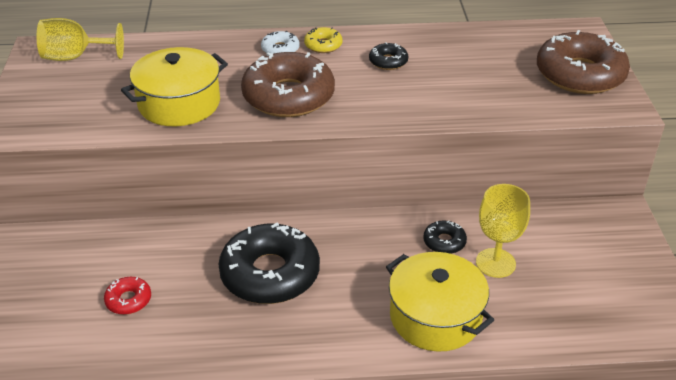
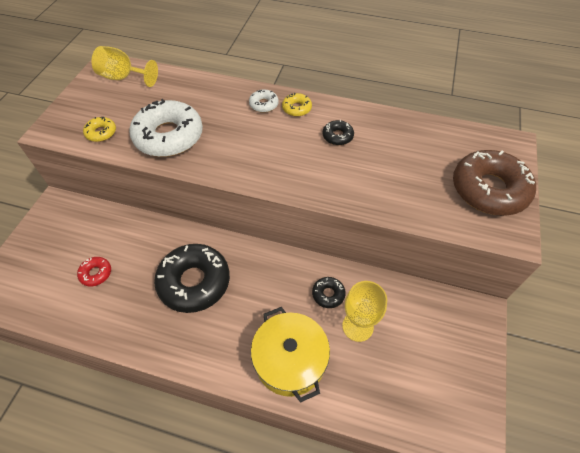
camera: 20 degrees right, 15 degrees up
yellow pot [121,47,228,126] -> white donut [129,99,203,157]
brown donut [241,52,335,117] -> none
none -> yellow donut [83,117,116,142]

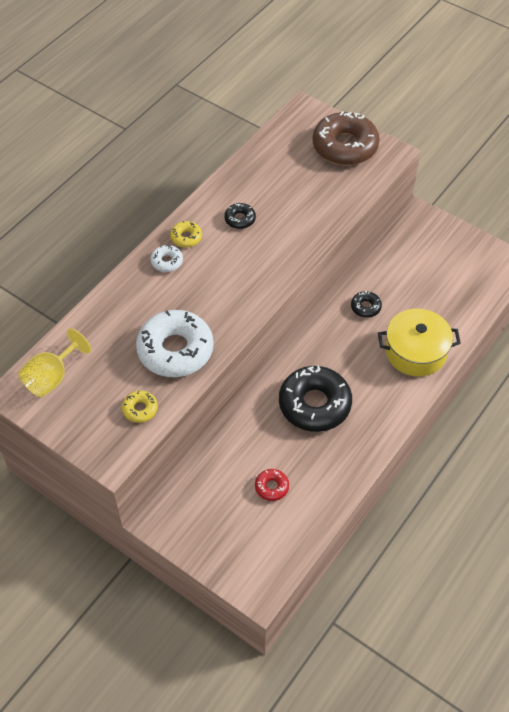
camera: 70 degrees left, 0 degrees up
yellow goblet [342,281,387,342] -> none

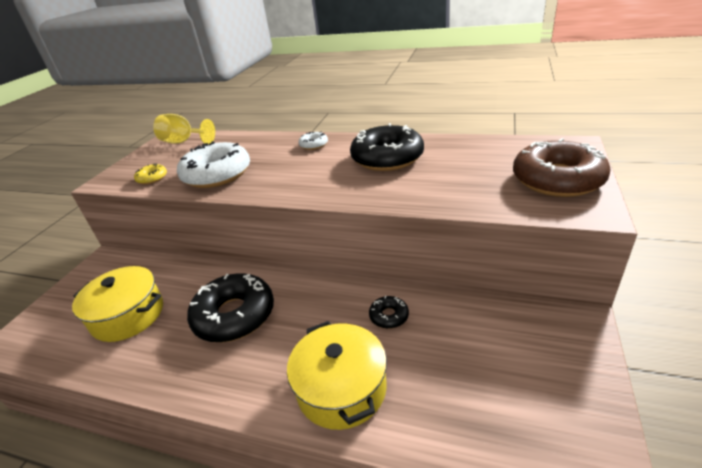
camera: 75 degrees right, 20 degrees down
yellow donut [170,221,202,247] -> none
black donut [224,203,256,229] -> black donut [350,123,424,171], size x2.23
red donut [255,469,289,501] -> yellow pot [72,266,163,342]

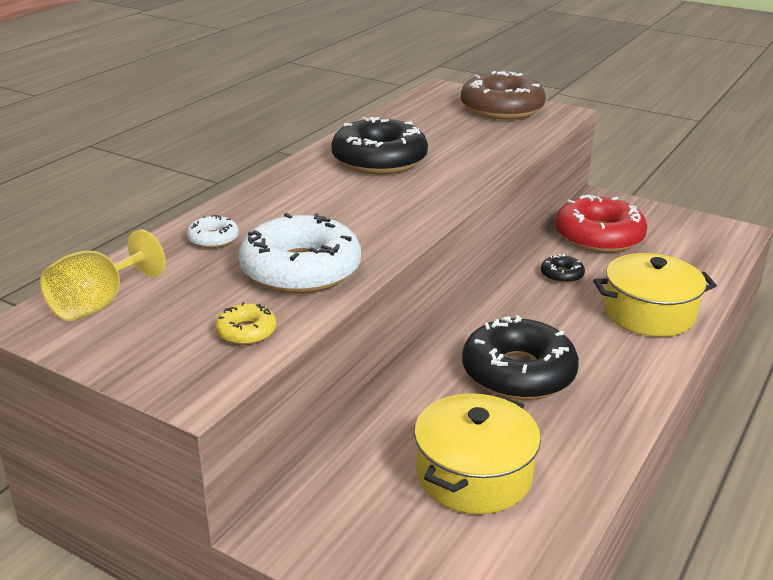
camera: 80 degrees left, 5 degrees down
white donut [298,132,328,150] -> white donut moved to [187,215,239,248]
none -> red donut [555,195,648,253]

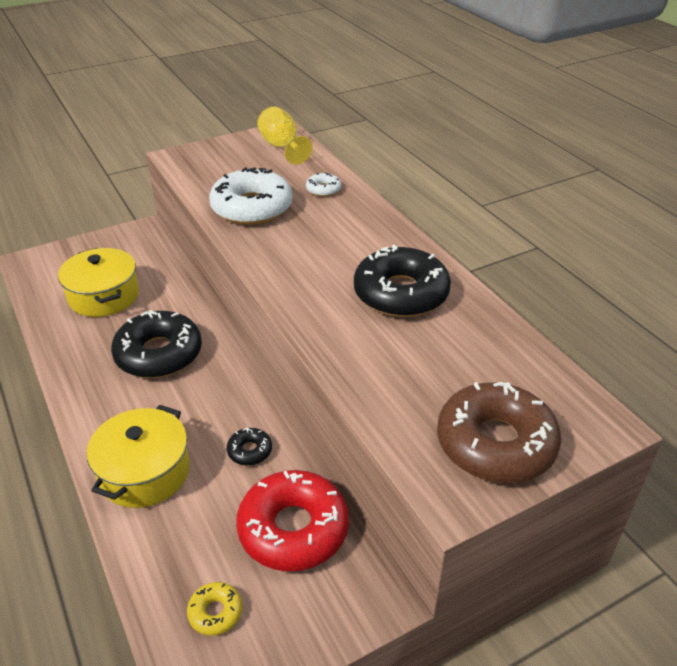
camera: 120 degrees right, 10 degrees up
yellow donut [215,302,276,345] -> yellow donut moved to [187,582,242,636]

